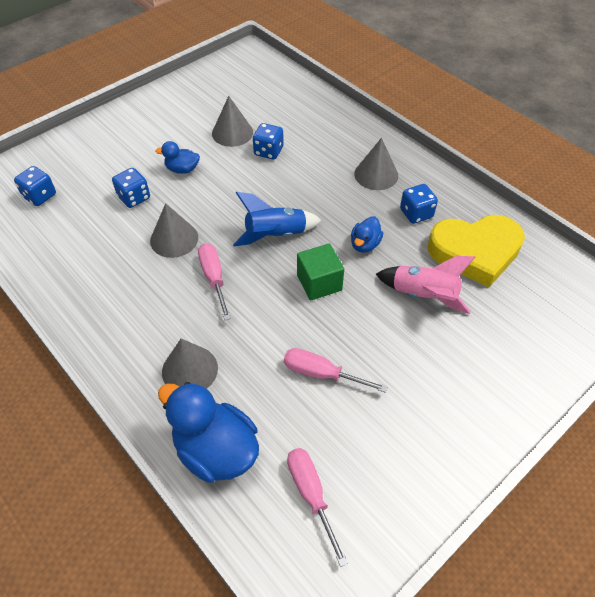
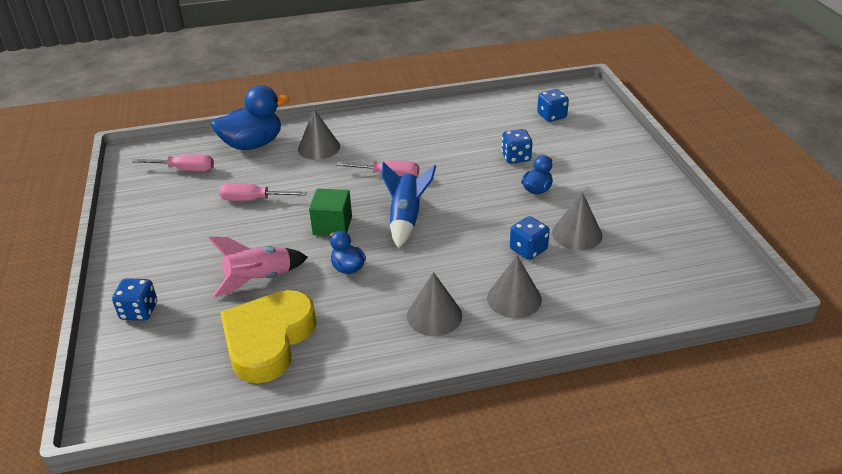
camera: 120 degrees right, 15 degrees down
grey cone [150,203,198,258] -> grey cone moved to [487,255,542,318]
pink screwdriver [284,348,388,393] -> pink screwdriver turned 135 degrees counterclockwise [219,183,307,201]
blue dice [400,184,438,224] -> blue dice moved to [112,278,157,321]

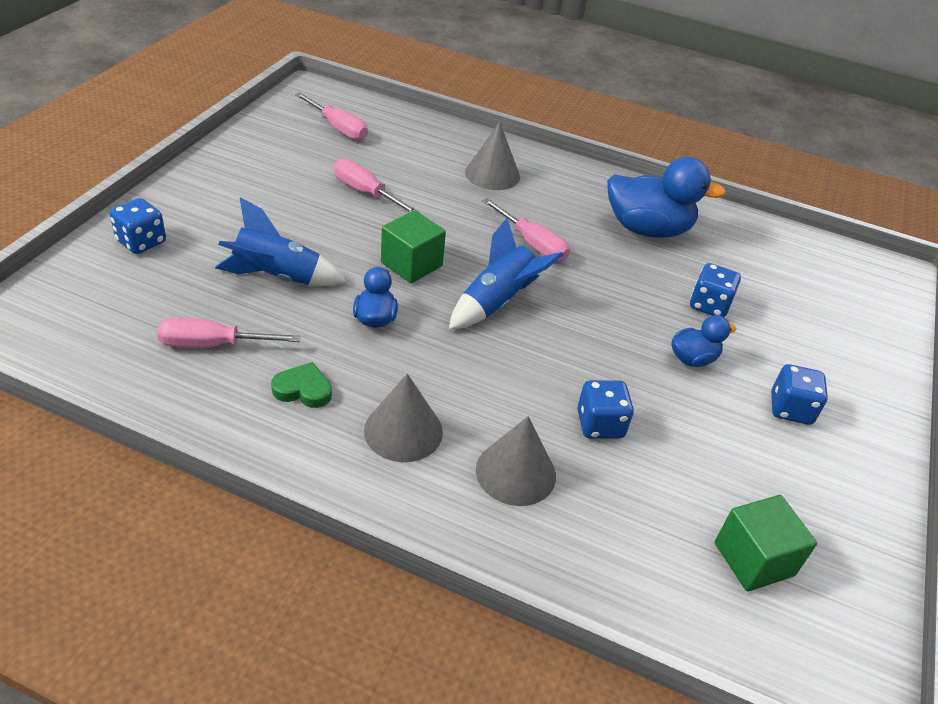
camera: 30 degrees right, 5 degrees up
pink rocket [208,237,308,297] -> blue rocket [215,197,347,286]
blue duck [211,85,289,150] -> blue duck moved to [607,157,726,238]
yellow heart [220,290,317,383] -> pink screwdriver [157,317,301,348]
blue dice [537,89,569,122] -> blue dice moved to [771,364,828,425]
grey cone [552,192,602,250] -> none
none -> green heart [271,362,332,408]
none -> green cube [714,495,817,592]

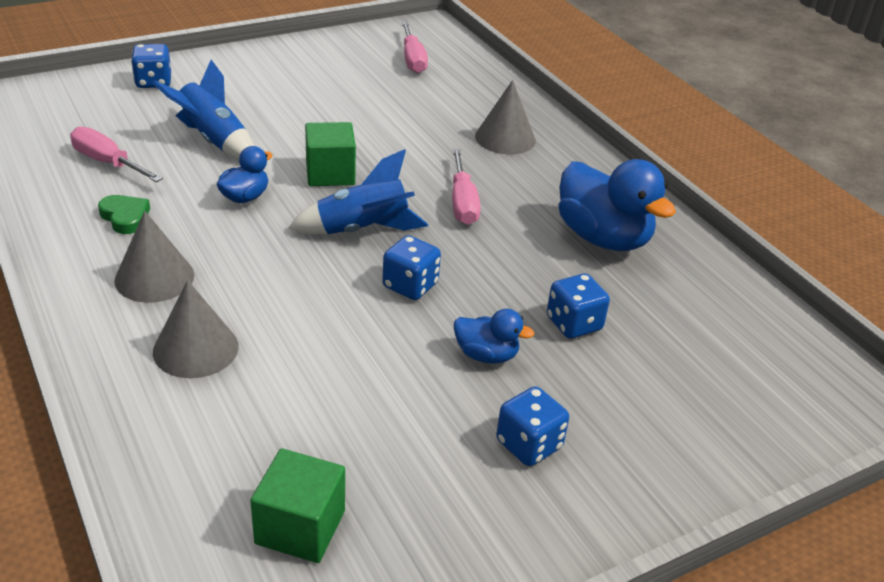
camera: 40 degrees right, 5 degrees down
pink screwdriver [334,159,419,212] -> none
blue dice [577,380,634,438] -> blue dice moved to [382,235,441,300]

